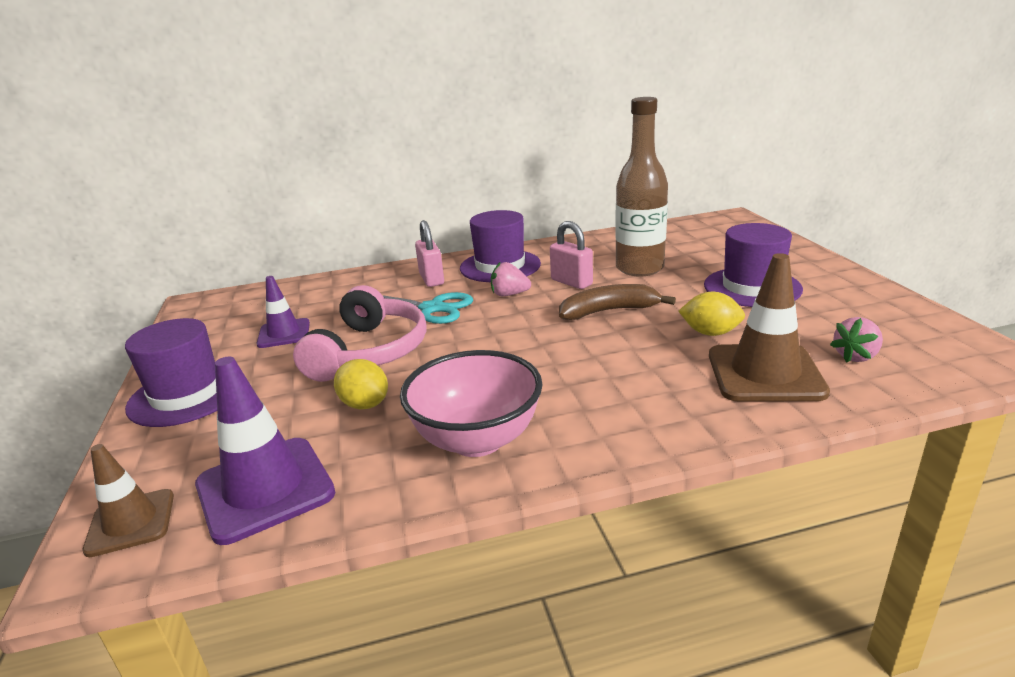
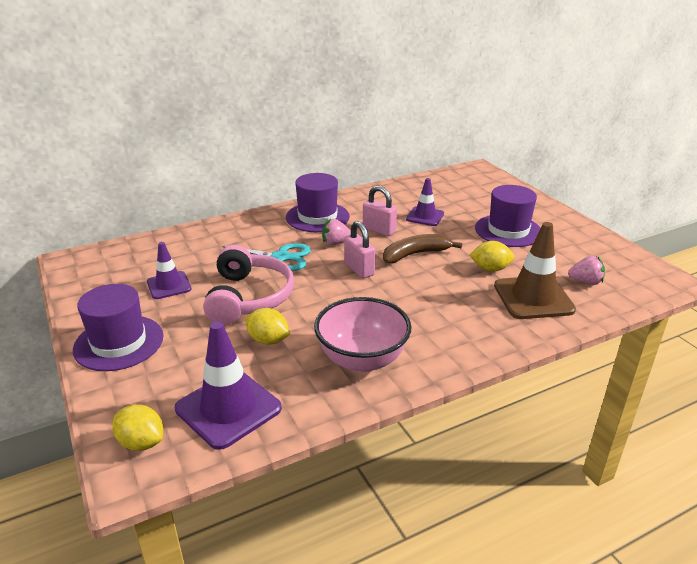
camera: 15 degrees left, 5 degrees up
brown traffic cone [83,444,174,557] -> yellow lemon [112,405,163,451]
pink padlock [415,220,444,287] -> pink padlock moved to [344,221,376,278]
brown bottle [615,97,668,276] -> purple traffic cone [406,178,444,226]
pink strawberry [830,317,883,363] -> pink strawberry turned 120 degrees counterclockwise [568,256,605,285]

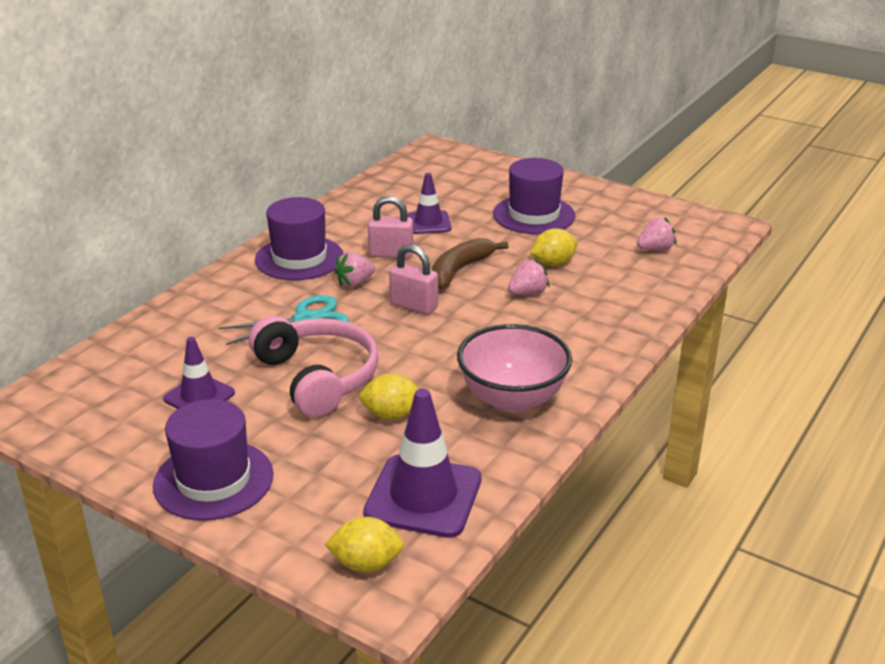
camera: 30 degrees left, 0 degrees up
brown traffic cone [494,222,576,319] -> none
none -> pink strawberry [508,259,549,295]

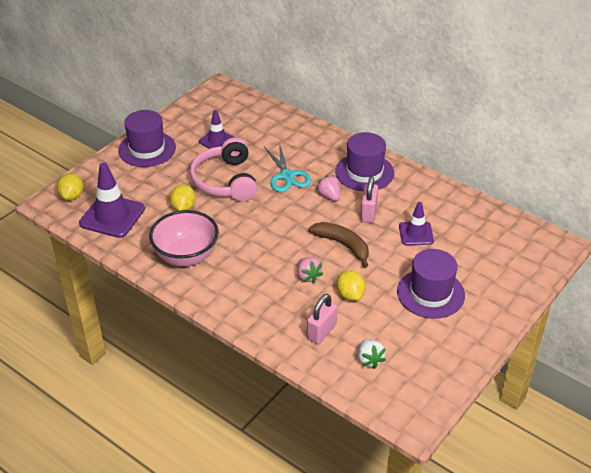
camera: 95 degrees right, 10 degrees up
pink headphones [249,316,379,417] -> pink headphones turned 105 degrees clockwise [190,138,258,202]
pink padlock [389,244,438,315] -> pink padlock moved to [307,294,337,345]
pink strawberry [637,218,676,251] -> white strawberry [358,339,386,369]

